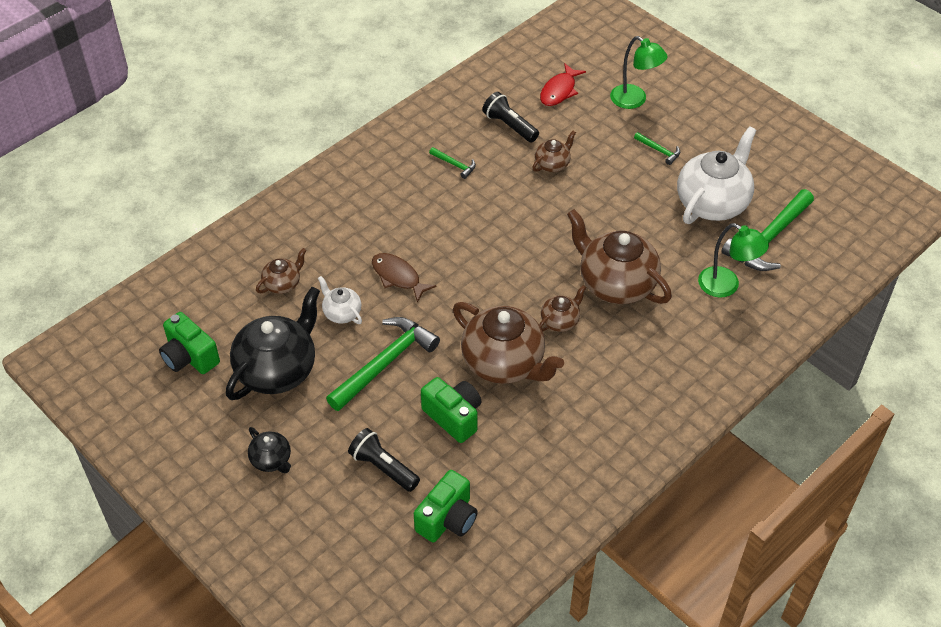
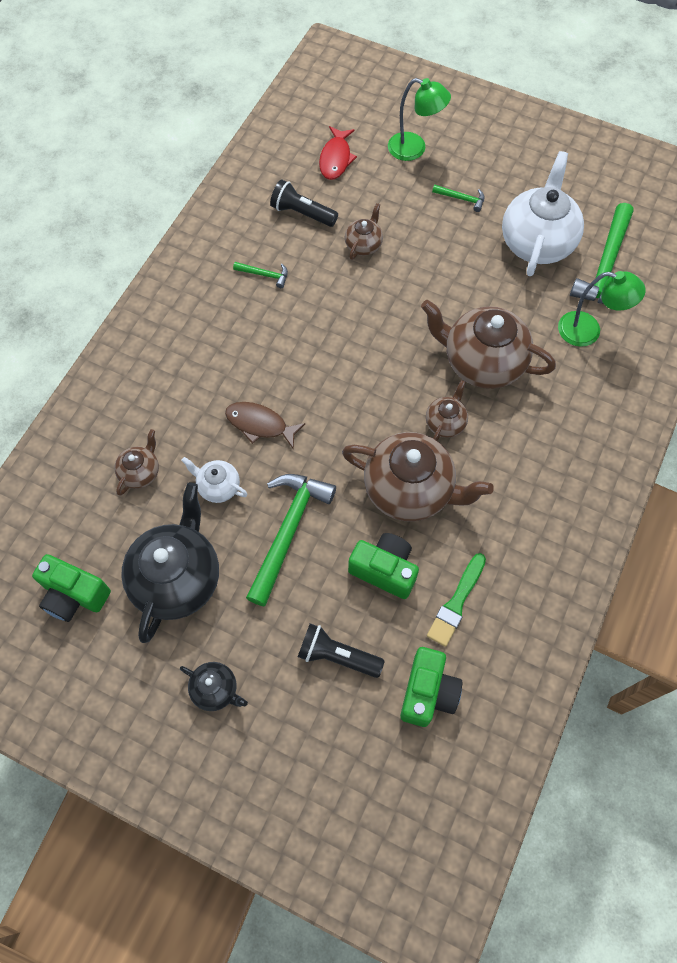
camera: 20 degrees left, 15 degrees up
none -> green brush [427,553,486,647]

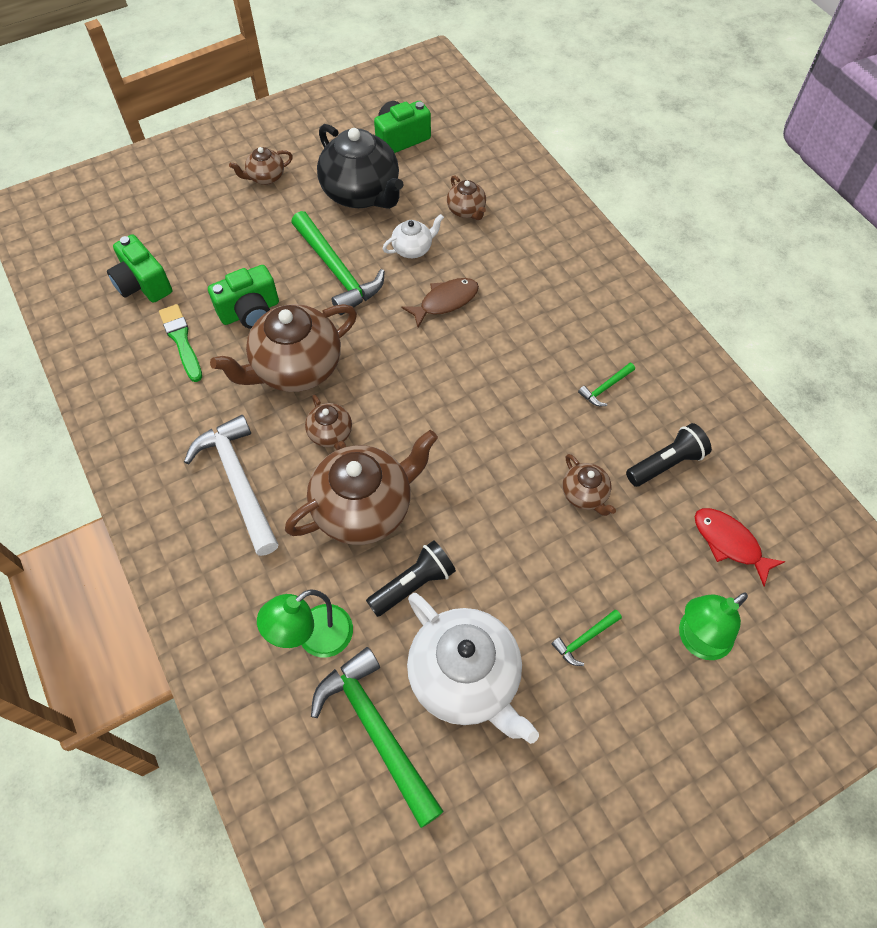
camera: 125 degrees right, 5 degrees down
black teapot [180,662,248,711] -> brown teapot [229,147,293,185]
black flashlight [298,623,385,678] -> black flashlight moved to [366,540,456,617]
none -> white hammer [184,415,279,556]

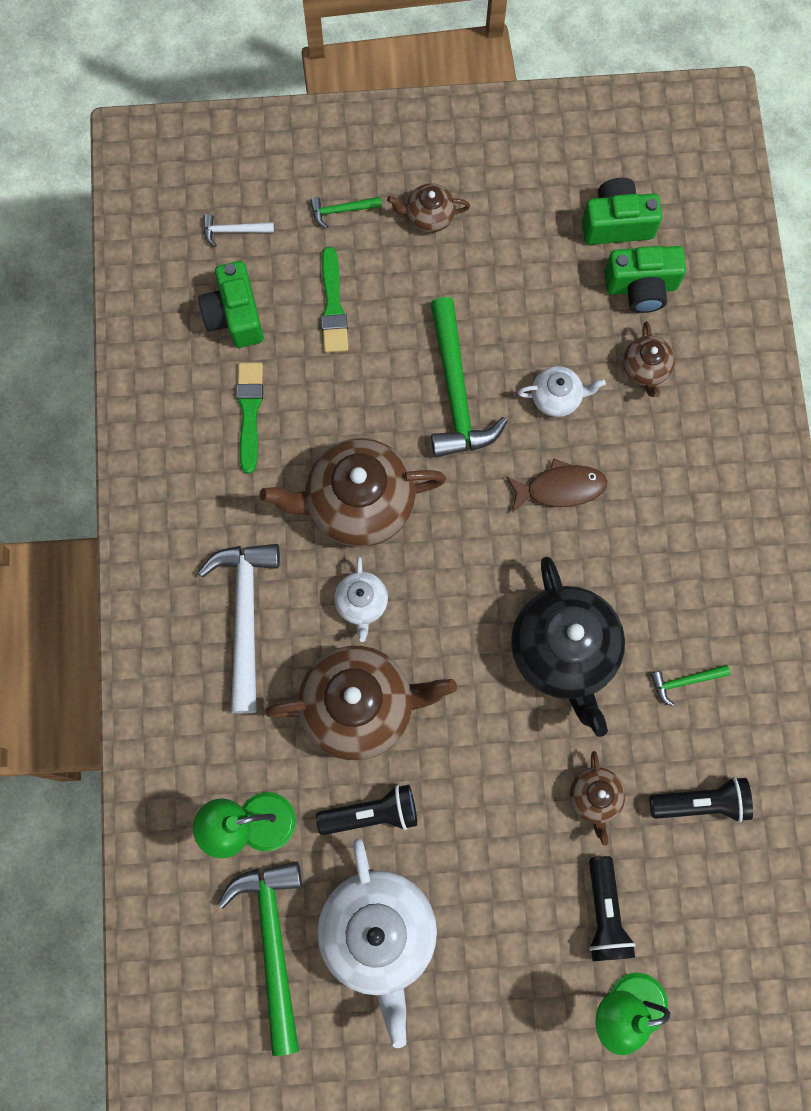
camera: 25 degrees right, 15 degrees up
green camera [208,265,279,329] -> green camera moved to [604,246,686,313]
brown teapot [305,395,352,450] -> white teapot [334,557,388,642]
black teapot [317,124,403,209] -> black teapot moved to [511,557,625,737]
green hammer [552,610,622,666] -> green hammer moved to [310,197,382,229]
red fish [694,508,786,586] -> none
none -> white hammer [203,214,274,247]
none -> green brush [321,247,349,353]
none -> black flashlight [589,856,635,961]

